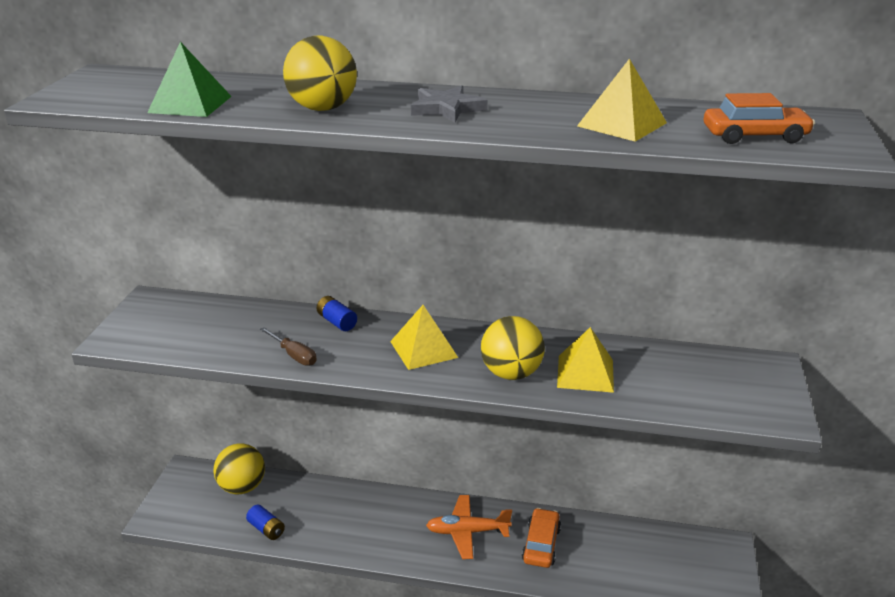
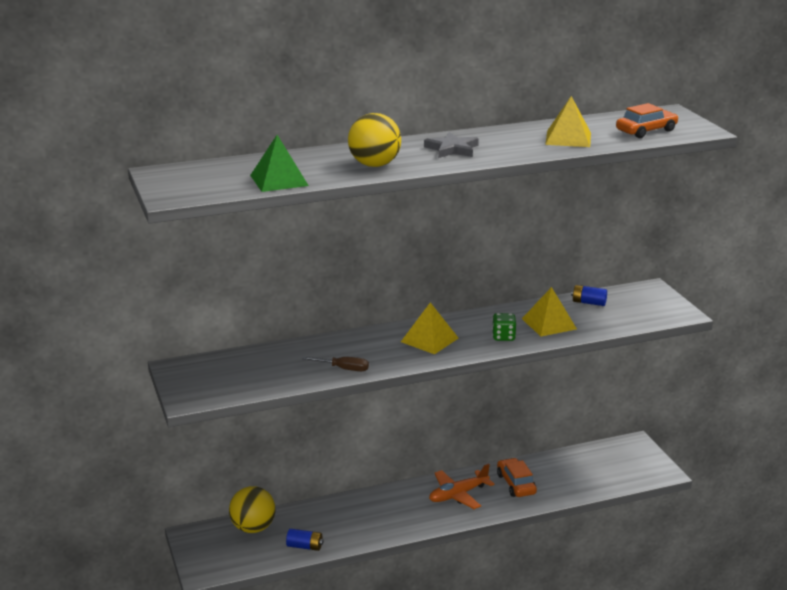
camera: 30 degrees left, 5 degrees down
blue battery [317,296,357,331] -> blue battery moved to [571,285,607,306]
yellow ball [481,316,545,380] -> green dice [492,313,516,341]

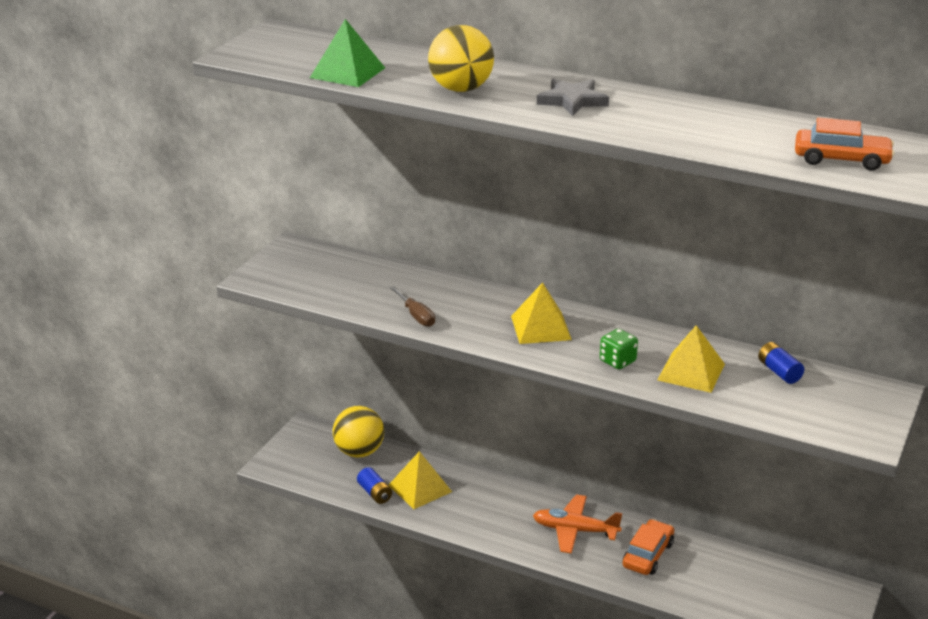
camera: 45 degrees right, 5 degrees up
yellow pyramid [545,96,591,147] -> yellow pyramid moved to [389,451,452,509]

